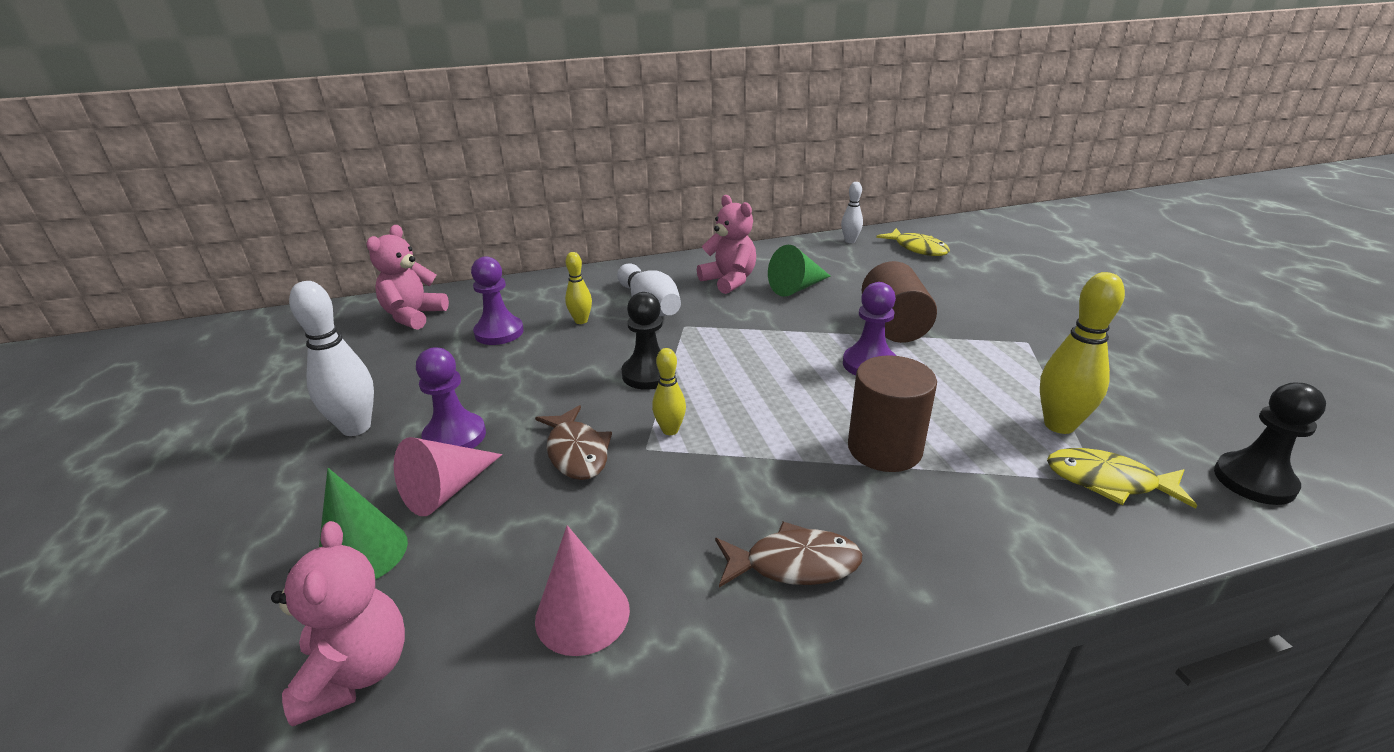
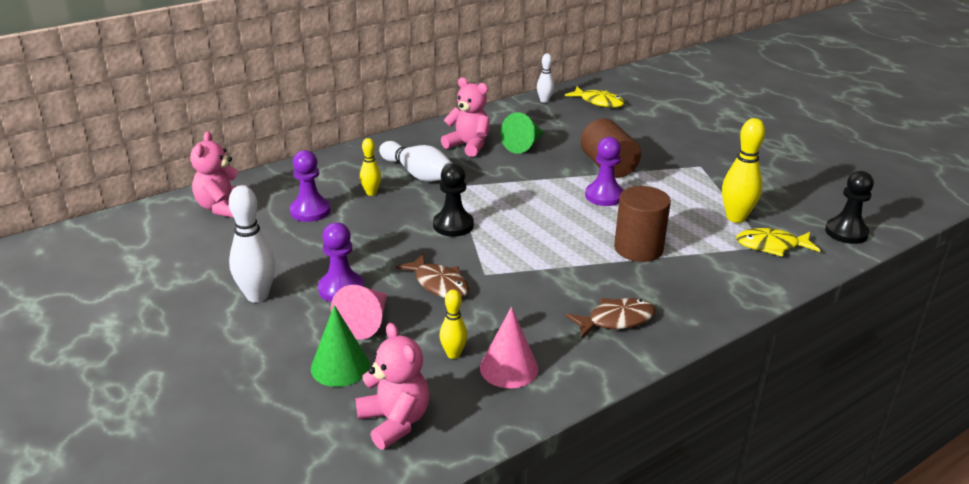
camera: 20 degrees left, 0 degrees up
yellow bowling pin [652,348,686,435] -> yellow bowling pin moved to [440,289,467,359]

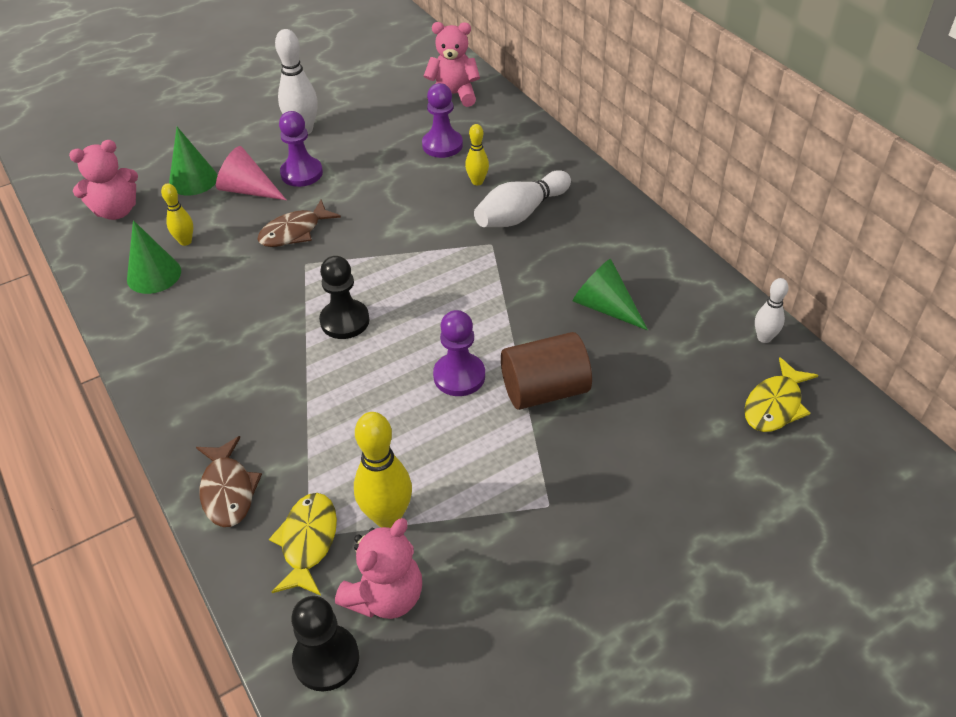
camera: 95 degrees right, 15 degrees up
black pawn [433,163,474,237] -> black pawn moved to [319,256,370,339]
pink teddy bear [441,77,490,157] -> pink teddy bear moved to [335,518,422,619]
pink cone [480,307,538,388] -> green cone [127,220,181,294]
brown fish [565,298,656,338] -> brown fish moved to [196,436,262,527]
brown cylinder [614,186,671,262] -> none

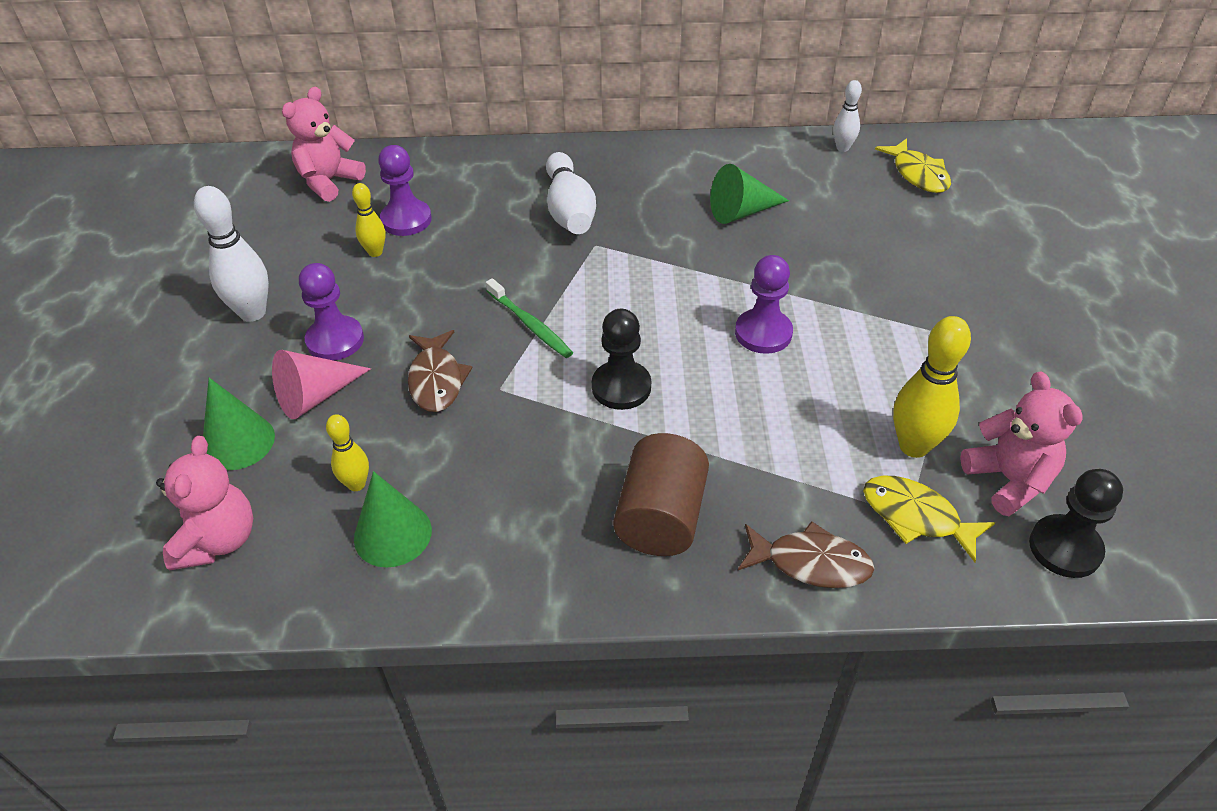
camera: 60 degrees left, 0 degrees up
yellow bowling pin [465,124,489,185] -> yellow bowling pin moved to [352,183,386,257]
brown cylinder [501,332,592,410] -> brown cylinder moved to [613,433,709,556]
none -> green toothbrush [486,278,573,358]

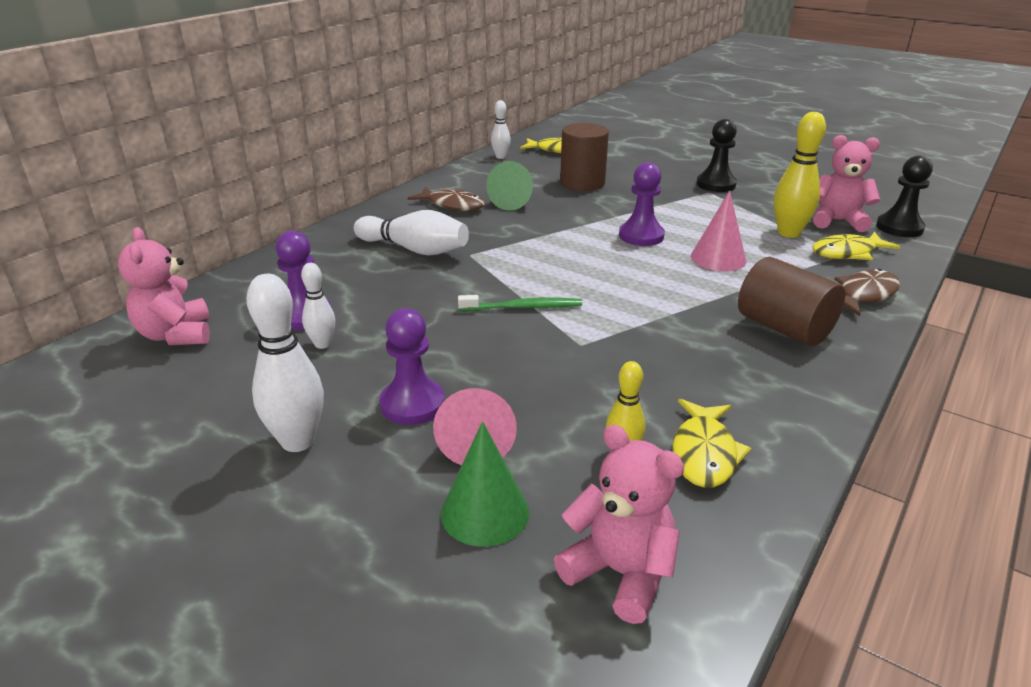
camera: 55 degrees left, 15 degrees down
yellow bowling pin [352,183,386,257] -> white bowling pin [301,263,335,349]
green cone [354,471,432,568] -> yellow fish [672,399,751,488]
brown fish [408,330,473,412] -> brown fish moved to [408,187,485,211]
black pawn [592,309,651,410] -> black pawn moved to [696,119,737,192]
none -> brown cylinder [560,123,609,191]
none -> pink cone [691,191,747,271]

